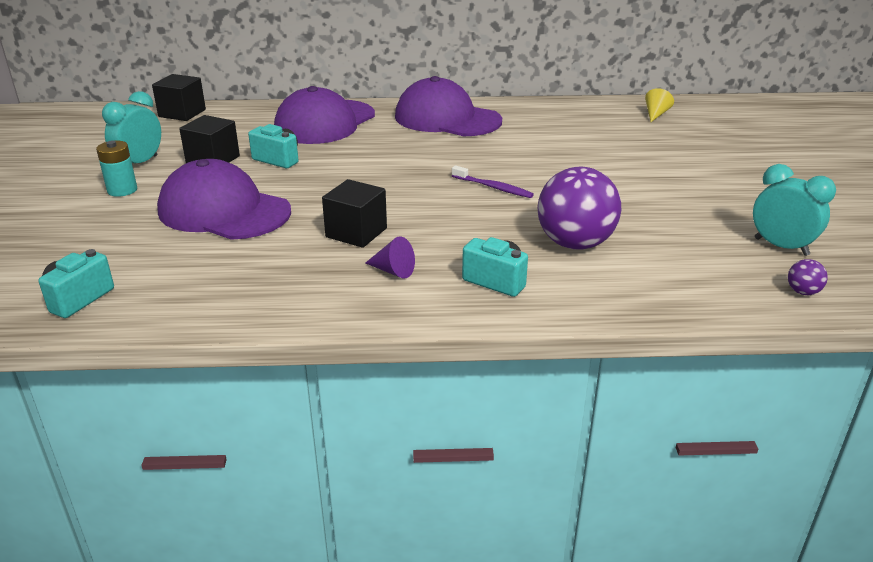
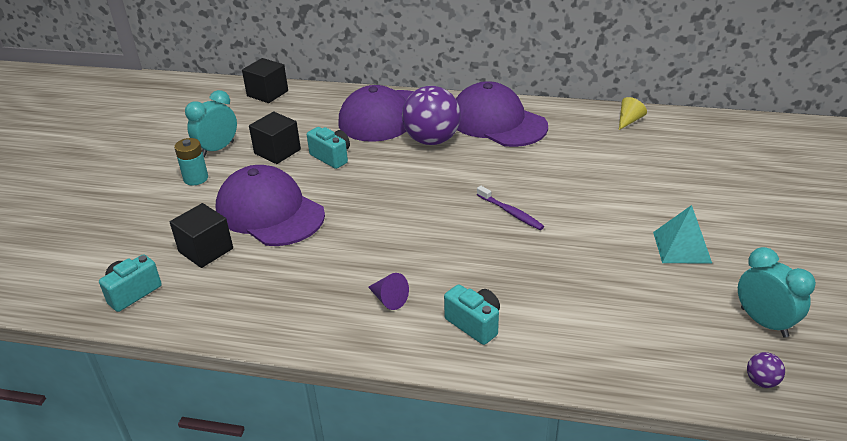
camera: 15 degrees right, 5 degrees up
black cube [322,179,387,248] -> black cube moved to [170,203,233,268]
purple ball [538,167,621,250] -> purple ball moved to [402,86,461,145]
yellow cone [645,88,674,122] -> yellow cone moved to [619,97,647,130]
none -> turquoise pyramid [653,205,712,264]

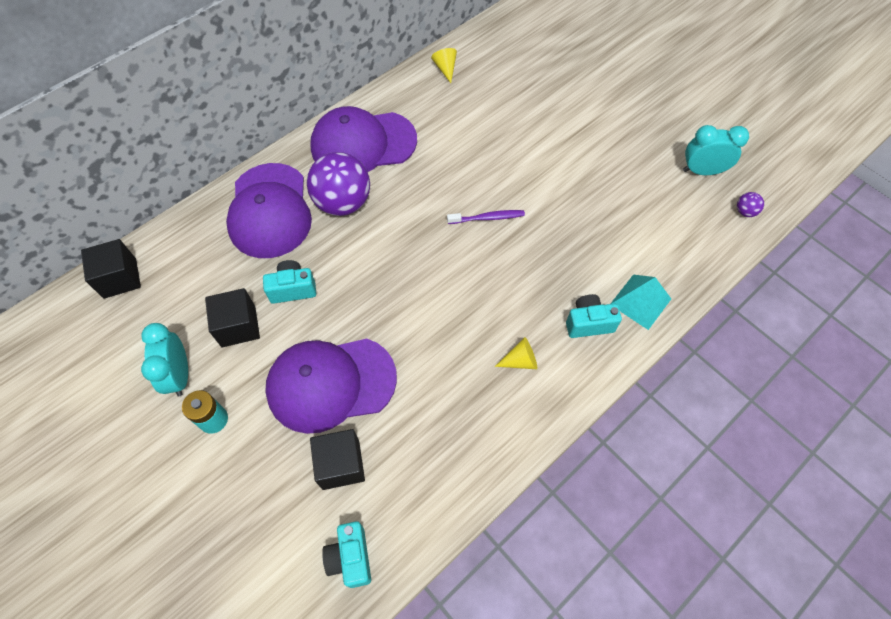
camera: 55 degrees left, 25 degrees up
purple cone [368,273,409,310] -> yellow cone [495,337,537,369]
turquoise pyramid [653,205,712,264] -> turquoise pyramid moved to [611,275,671,330]

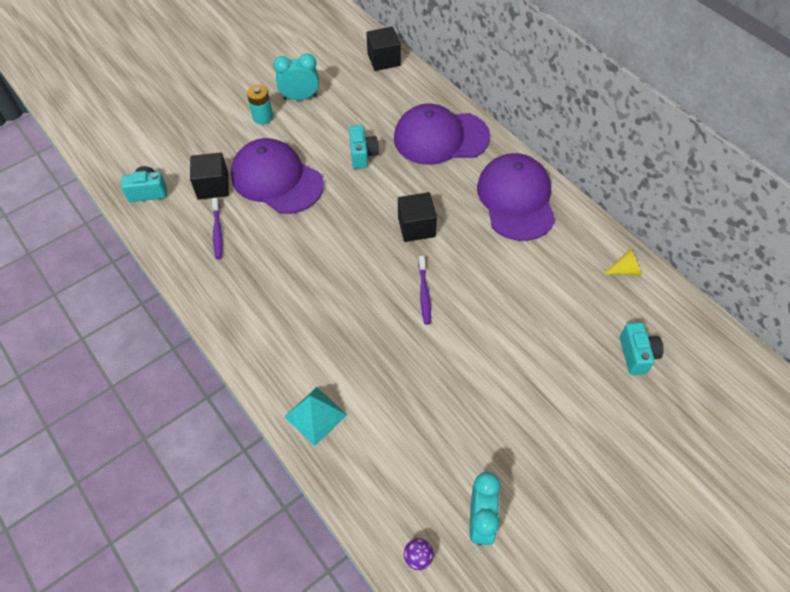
camera: 95 degrees right, 5 degrees down
black cube [205,288,260,347] -> black cube moved to [398,192,437,242]
purple cap [265,339,397,434] -> purple cap turned 45 degrees counterclockwise [231,138,324,214]
purple ball [307,152,370,216] -> none
yellow cone [495,337,537,369] -> none
turquoise camera [566,294,622,338] -> turquoise camera moved to [620,322,664,375]
none -> purple toothbrush [212,197,223,259]

